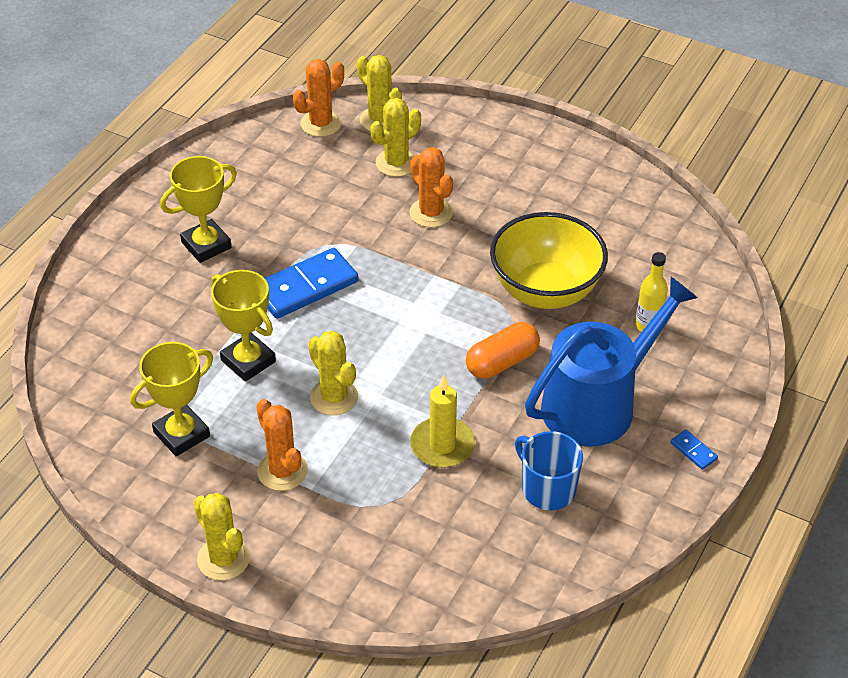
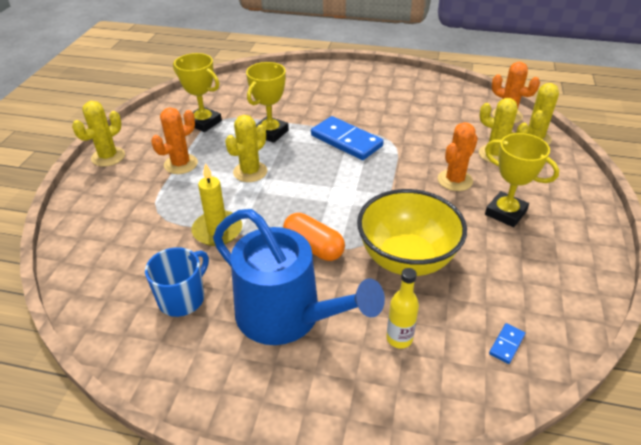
camera: 75 degrees right, 5 degrees down
yellow trophy [160,156,237,263] -> yellow trophy moved to [485,133,559,227]
blue domino [670,430,718,470] -> blue domino moved to [489,323,525,364]

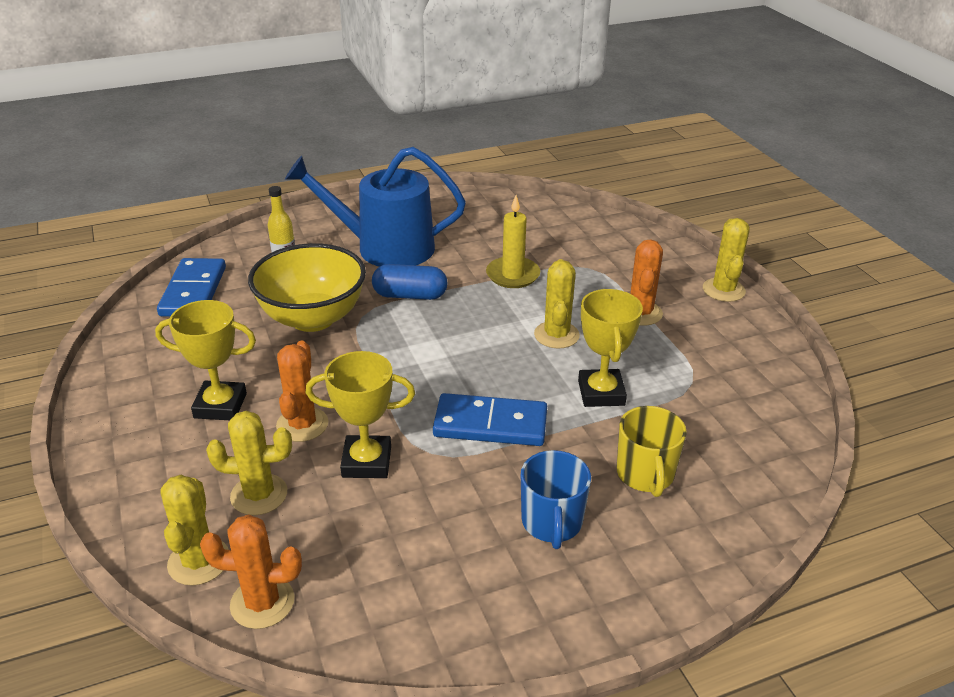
camera: 145 degrees right, 5 degrees down
blue mug [145,247,209,317] -> blue mug moved to [521,450,591,549]
yellow trophy [173,53,222,132] -> yellow trophy moved to [306,351,415,478]
orange capsule [283,213,345,261] -> blue capsule [372,264,448,300]
blue domino [489,323,525,364] -> blue domino [157,258,226,317], size x2.34
none -> yellow mug [617,406,687,497]

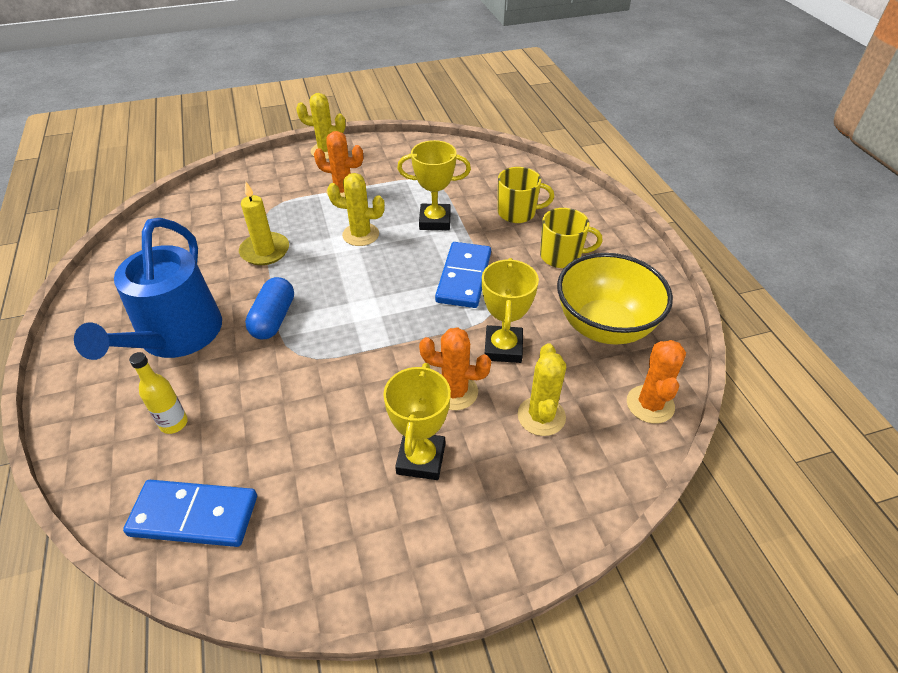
camera: 85 degrees left, 10 degrees up
yellow cactus [161,475,229,586] -> none
yellow bowl [248,243,366,332] -> yellow bowl moved to [557,253,673,345]
blue mug [521,450,591,549] -> yellow mug [540,208,603,268]

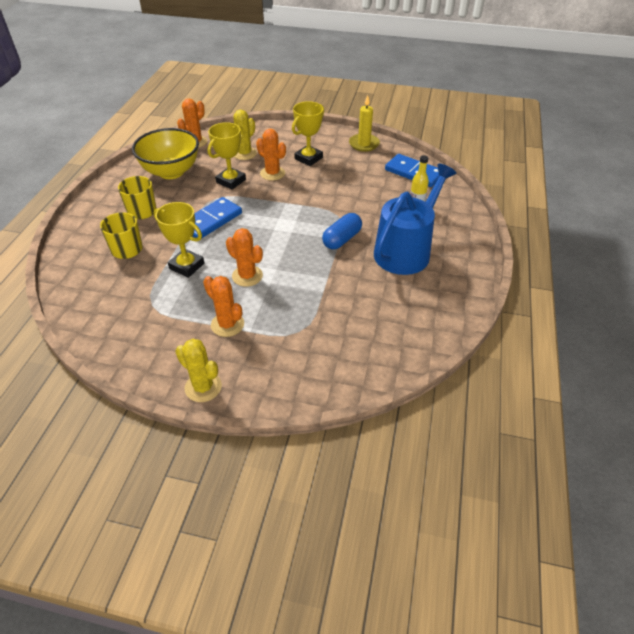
camera: 150 degrees left, 0 degrees up
yellow candle [239,182,289,265] -> yellow candle moved to [349,95,380,152]
yellow cactus [327,173,385,246] -> orange cactus [226,228,263,287]

